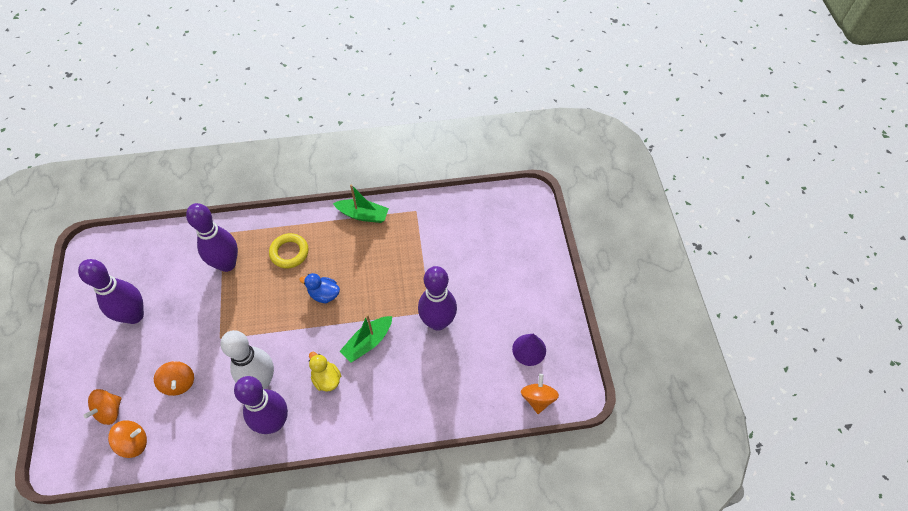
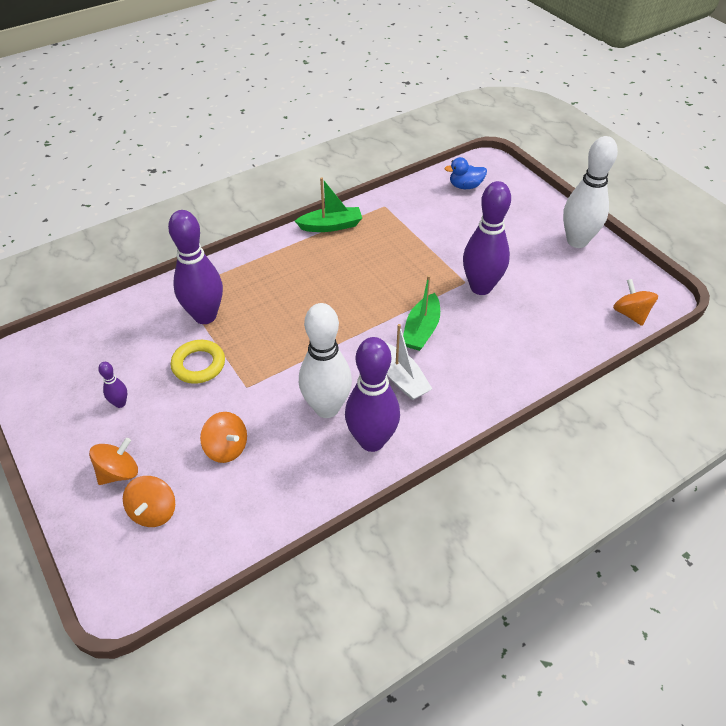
camera: 25 degrees left, 10 degrees down
purple bowling pin [78,259,144,324] -> purple bowling pin [98,362,127,408], size x0.44
orange spinning top [108,420,147,458] -> orange spinning top moved to [89,438,138,485]
yellow ring [269,233,309,268] -> yellow ring moved to [171,340,225,384]
blue duck [299,273,340,303] -> blue duck moved to [445,157,487,189]
yellow duck [309,352,341,392] -> white boat [386,324,432,400]
purple cone [512,334,546,366] -> none
none -> white bowling pin [563,136,618,248]

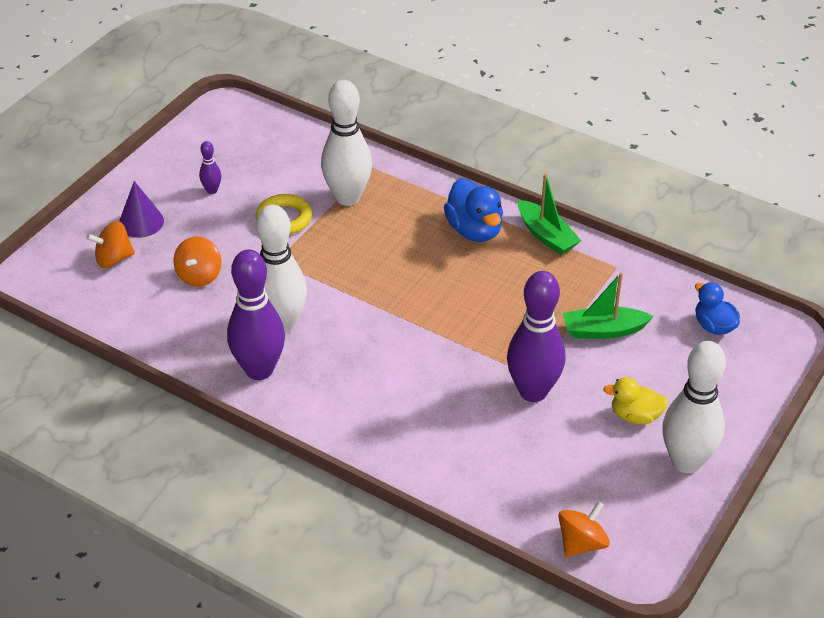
camera: 65 degrees right, 5 degrees down
orange spinning top [89,438,138,485] -> purple cone [119,181,164,238]
purple bowling pin [168,210,223,324] -> white bowling pin [321,80,372,206]
white boat [386,324,432,400] -> none
green boat [403,275,440,351] -> green boat moved to [563,272,654,339]
none -> blue duck [444,178,503,242]
none -> yellow duck [603,377,668,424]

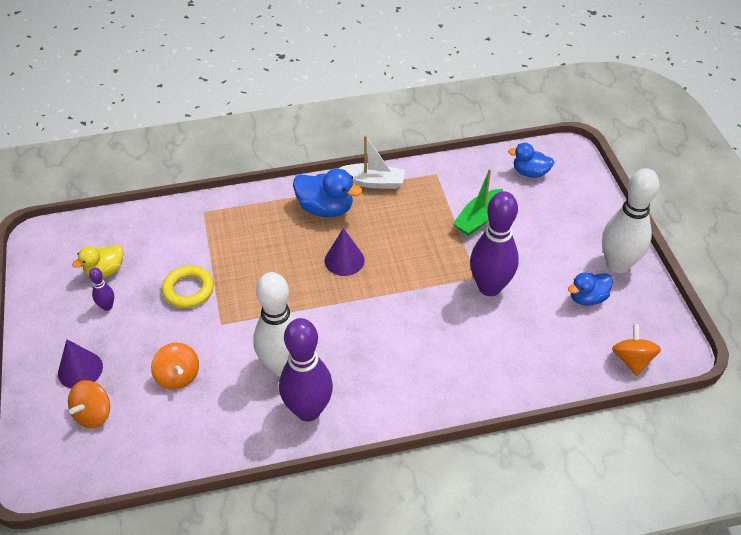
camera: 45 degrees left, 5 degrees up
white bowling pin [321,80,372,206] -> none
green boat [518,173,581,255] -> white boat [338,135,405,189]
yellow duck [603,377,668,424] -> yellow duck moved to [72,245,123,278]
none -> purple cone [325,228,365,276]
none -> blue duck [568,273,613,306]

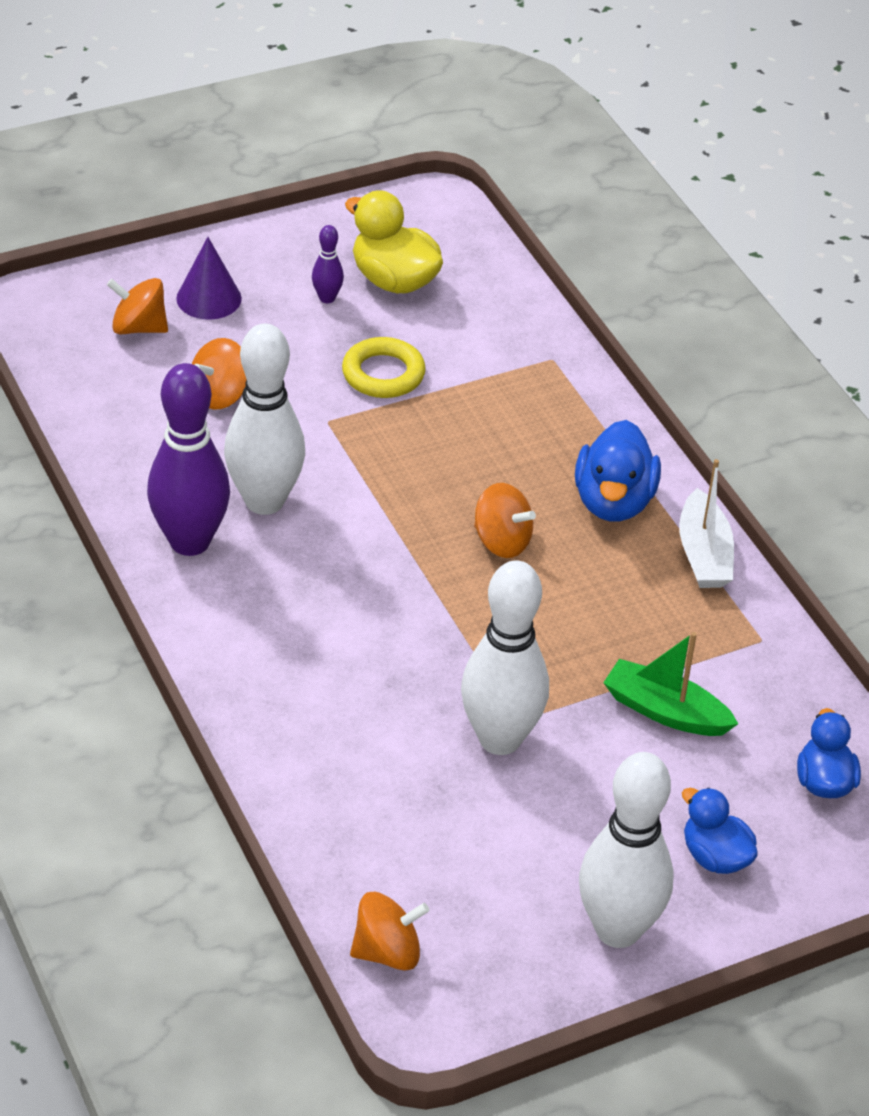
camera: 75 degrees right, 5 degrees down
yellow duck [72,245,123,278] -> yellow duck [345,190,443,294], size x1.51
purple cone [325,228,365,276] -> orange spinning top [474,483,536,558]
purple bowling pin [470,191,519,296] -> white bowling pin [461,560,549,755]
blue duck [568,273,613,306] -> blue duck moved to [682,788,758,874]

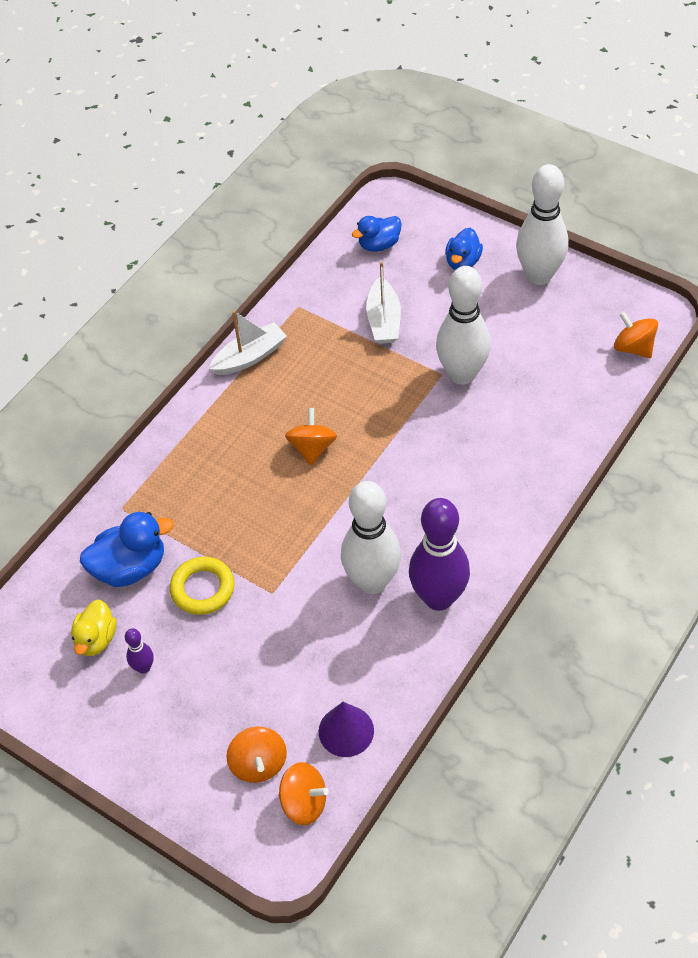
camera: 115 degrees left, 10 degrees up
purple cone [176,237,242,320] -> purple cone moved to [319,702,374,757]
orange spinning top [192,338,247,409] -> orange spinning top moved to [278,762,329,825]
yellow duck [345,190,443,294] -> yellow duck [71,600,116,656], size x0.66
blue duck [575,420,661,522] -> blue duck moved to [80,512,174,587]
green boat [603,632,738,736] -> white boat [366,261,401,344]

